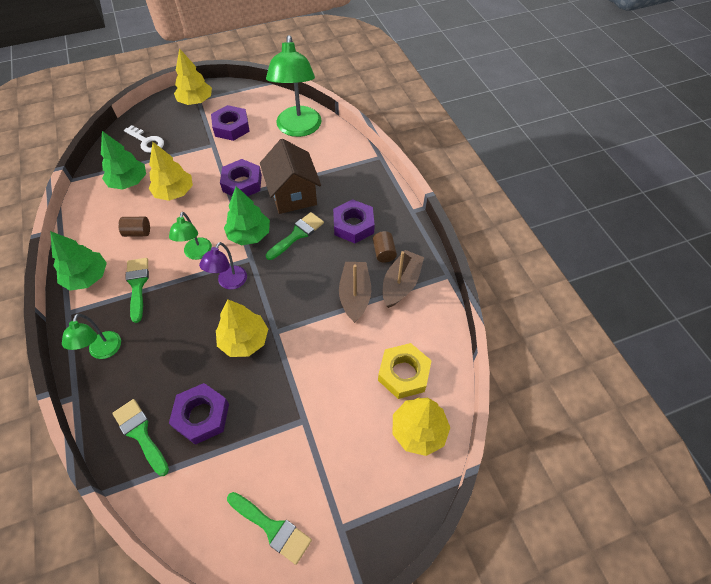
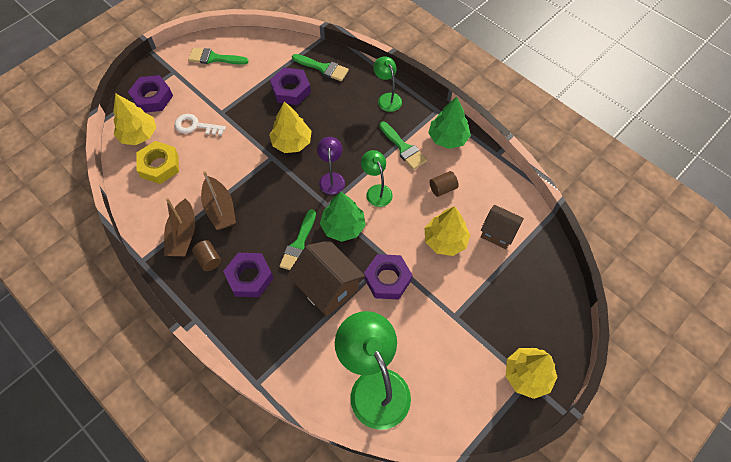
camera: 155 degrees right, 5 degrees up
green tree [101,131,146,190] -> brown house [481,205,524,249]
white key [124,125,164,153] -> white key moved to [175,114,226,136]
purple nut [211,105,250,141] -> purple nut moved to [128,75,173,113]

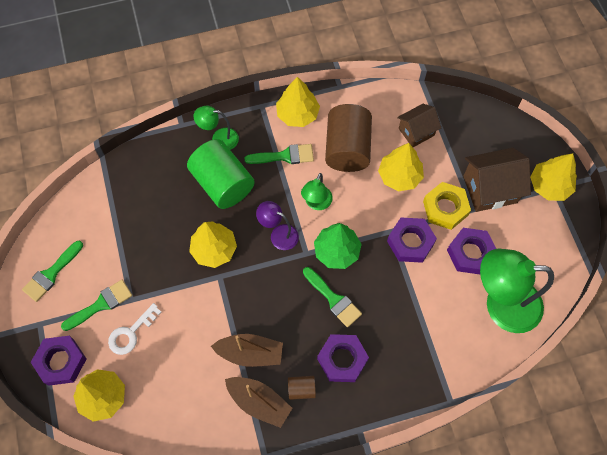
camera: 60 degrees left, 5 degrees up
yellow nut [136,141,179,184] -> yellow nut moved to [423,182,471,230]
purple nut [270,68,311,105] -> purple nut moved to [447,228,496,274]
brown house [287,240,365,317] -> brown house moved to [464,148,531,212]
green brush [292,54,349,81] -> green brush moved to [61,280,132,331]
green lamp [361,150,393,207] -> green lamp turned 75 degrees counterclockwise [301,173,333,210]
green tree [428,97,471,149] -> yellow tree [276,77,320,127]
brown cylinder [430,171,459,197] -> brown cylinder [325,104,372,172], size x2.27
none -> green cylinder [187,139,255,209]

